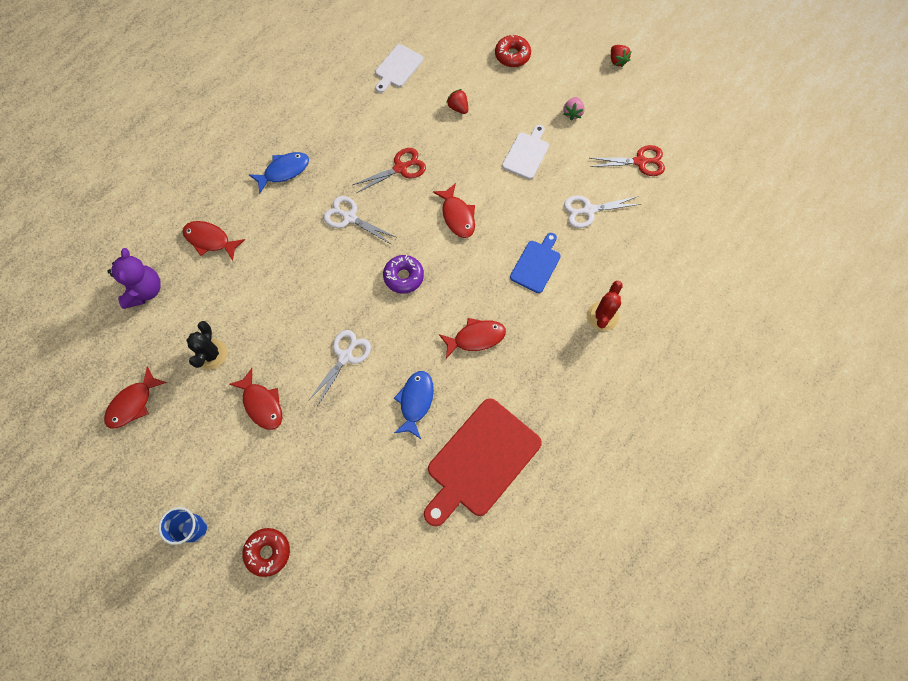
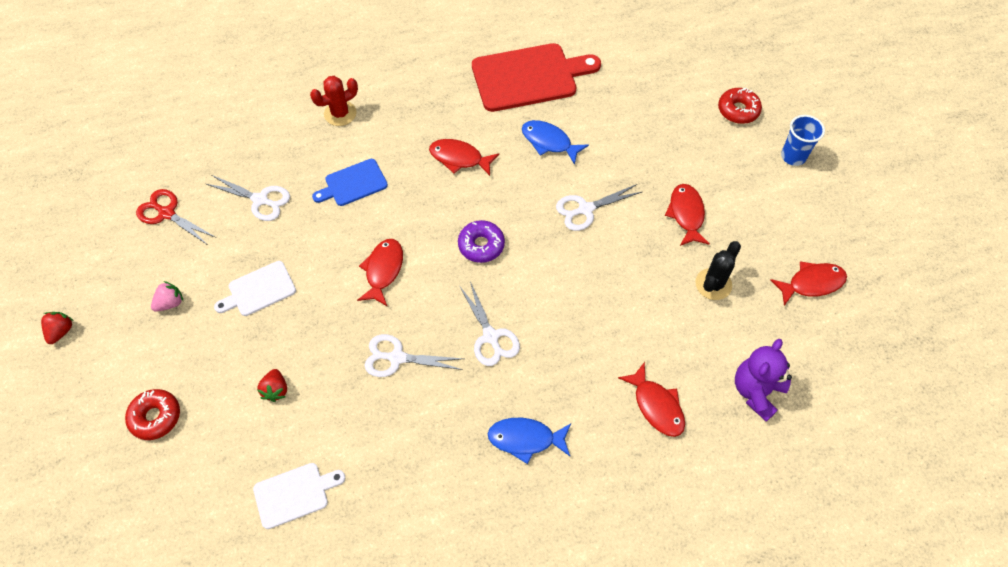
camera: 145 degrees left, 10 degrees down
red scissors [353,148,426,193] -> white scissors [365,334,464,377]
blue fish [394,371,434,439] -> blue fish turned 75 degrees clockwise [522,120,589,165]

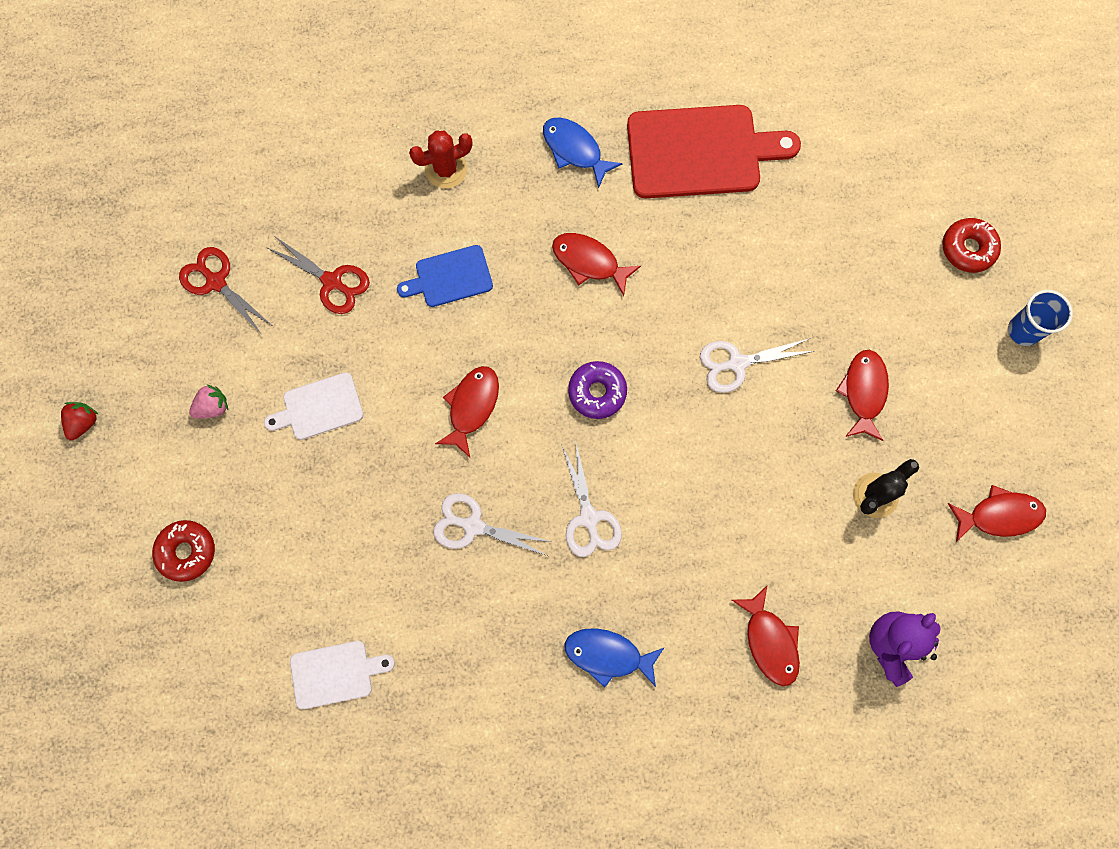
camera: 10 degrees right, 15 degrees up
white scissors [206,175,290,221] -> red scissors [266,237,370,314]
red strawberry [257,369,287,402] -> none
blue fish [522,120,589,165] -> blue fish moved to [543,117,623,188]

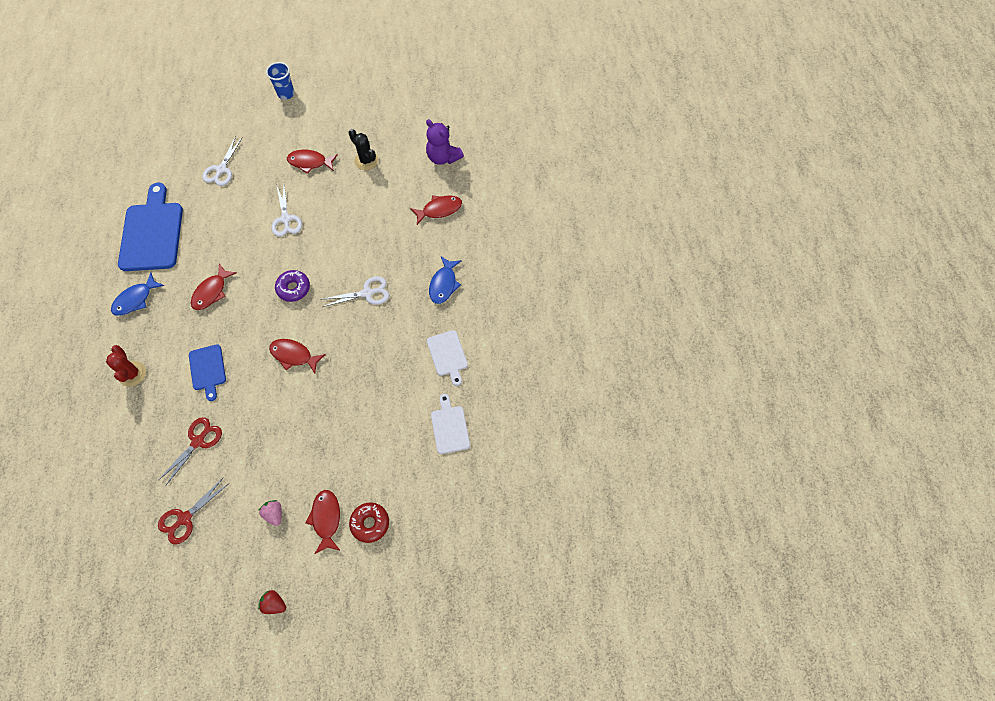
camera: 90 degrees left, 10 degrees down
white cutting board [264,372,364,440] -> white cutting board moved to [427,330,468,386]
white scissors [433,493,552,556] -> white scissors moved to [202,136,243,186]
red cutting board [627,105,801,198] -> blue cutting board [118,183,183,271]
red donut [942,218,1001,273] -> none
red fish [947,485,1046,542] -> red fish moved to [306,490,340,554]

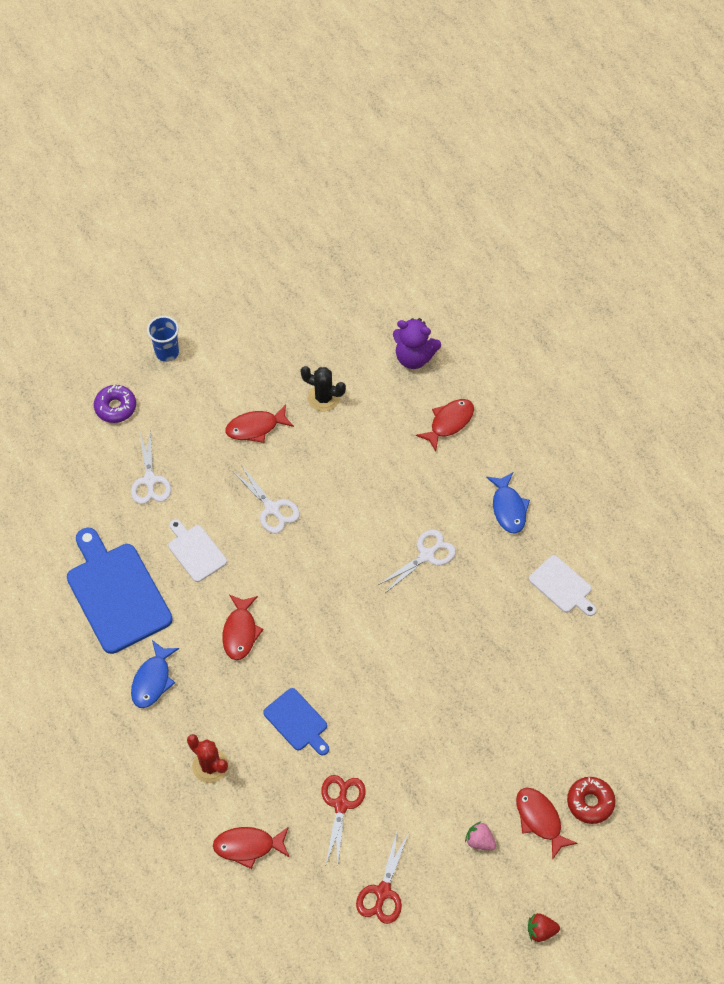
camera: 25 degrees left, 5 degrees down
red fish [269,339,326,373] -> red fish moved to [213,827,290,869]
purple donut [275,270,310,302] -> purple donut moved to [94,385,136,423]
white cutting board [431,394,470,454] -> white cutting board moved to [168,519,227,582]

